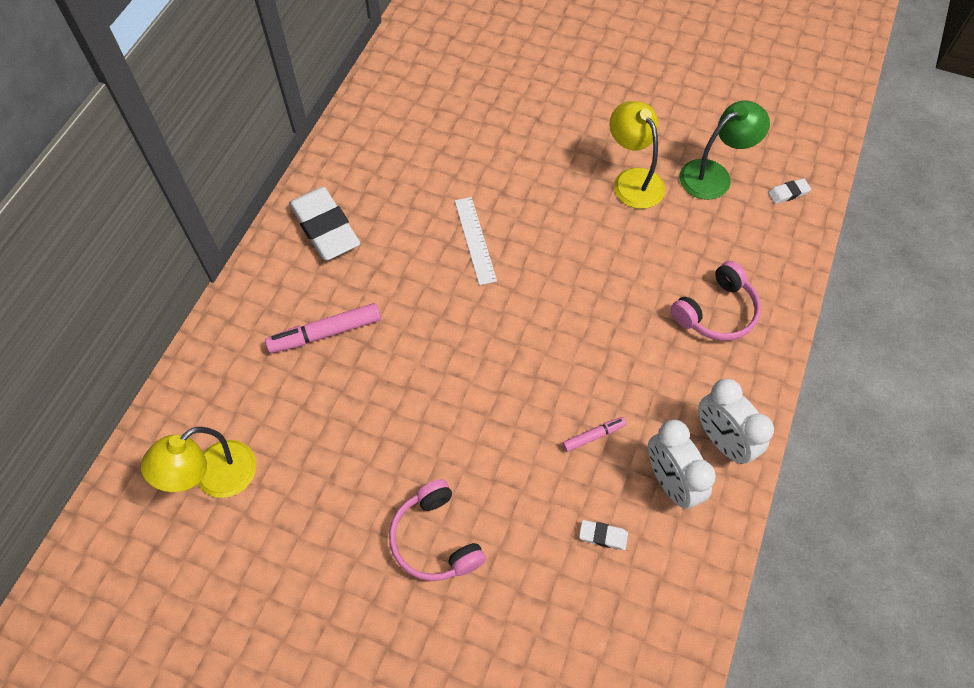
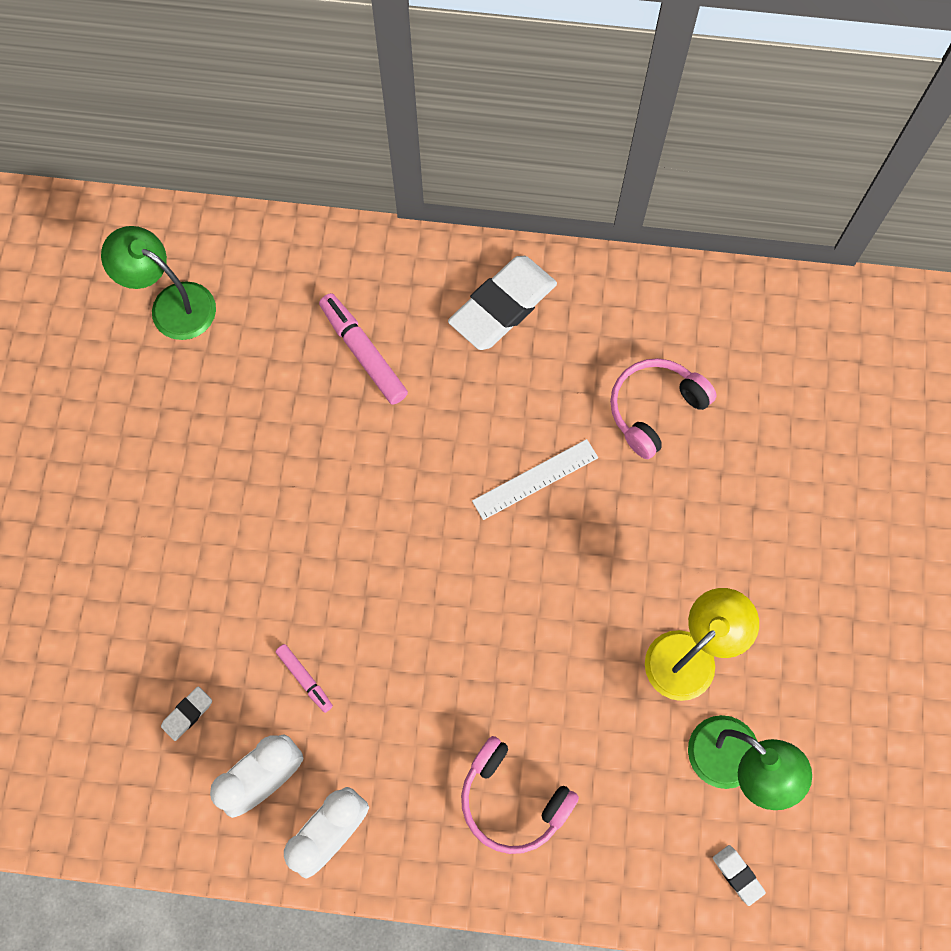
camera: 75 degrees right, 10 degrees up
yellow lamp [141,427,256,498] -> green lamp [101,226,216,340]
pink headphones [389,479,486,581] -> pink headphones moved to [610,358,717,459]
white eraser [579,520,628,550] -> white eraser turned 45 degrees clockwise [161,686,212,741]

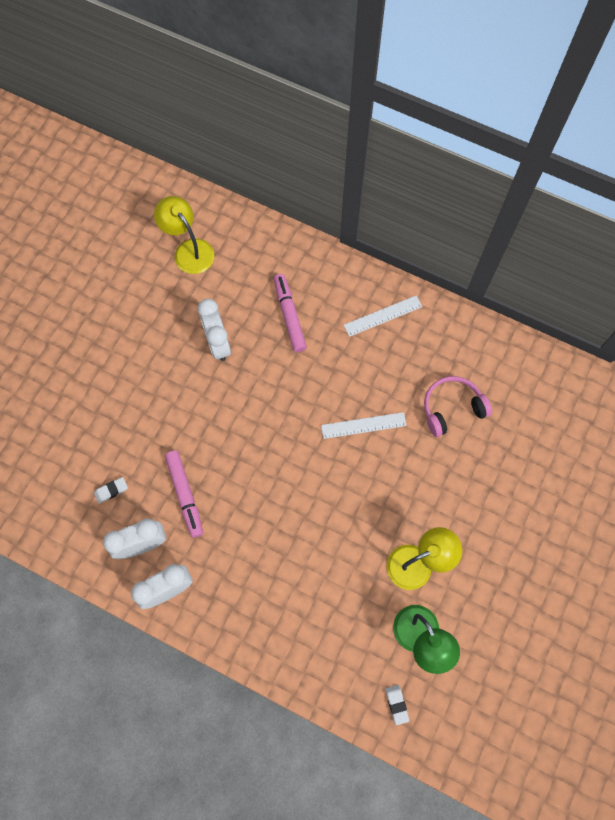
camera: 20 degrees right, 0 degrees up
green lamp [101,226,216,340] -> yellow lamp [154,196,214,274]
pink marker [275,644,333,713] -> pink marker [165,450,203,538], size x1.80
white eraser [448,256,557,350] -> white ruler [344,295,422,337]
pink headphones [461,736,579,854] -> none
none -> white clock [198,299,231,361]

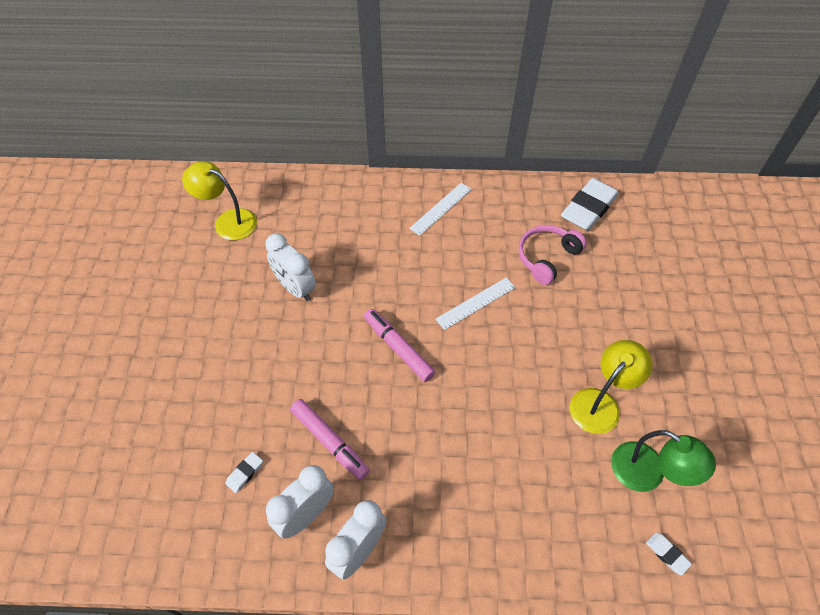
camera: 25 degrees left, 15 degrees down
pink marker [274,274,307,352] -> pink marker moved to [364,309,435,382]
none -> white eraser [561,178,619,231]

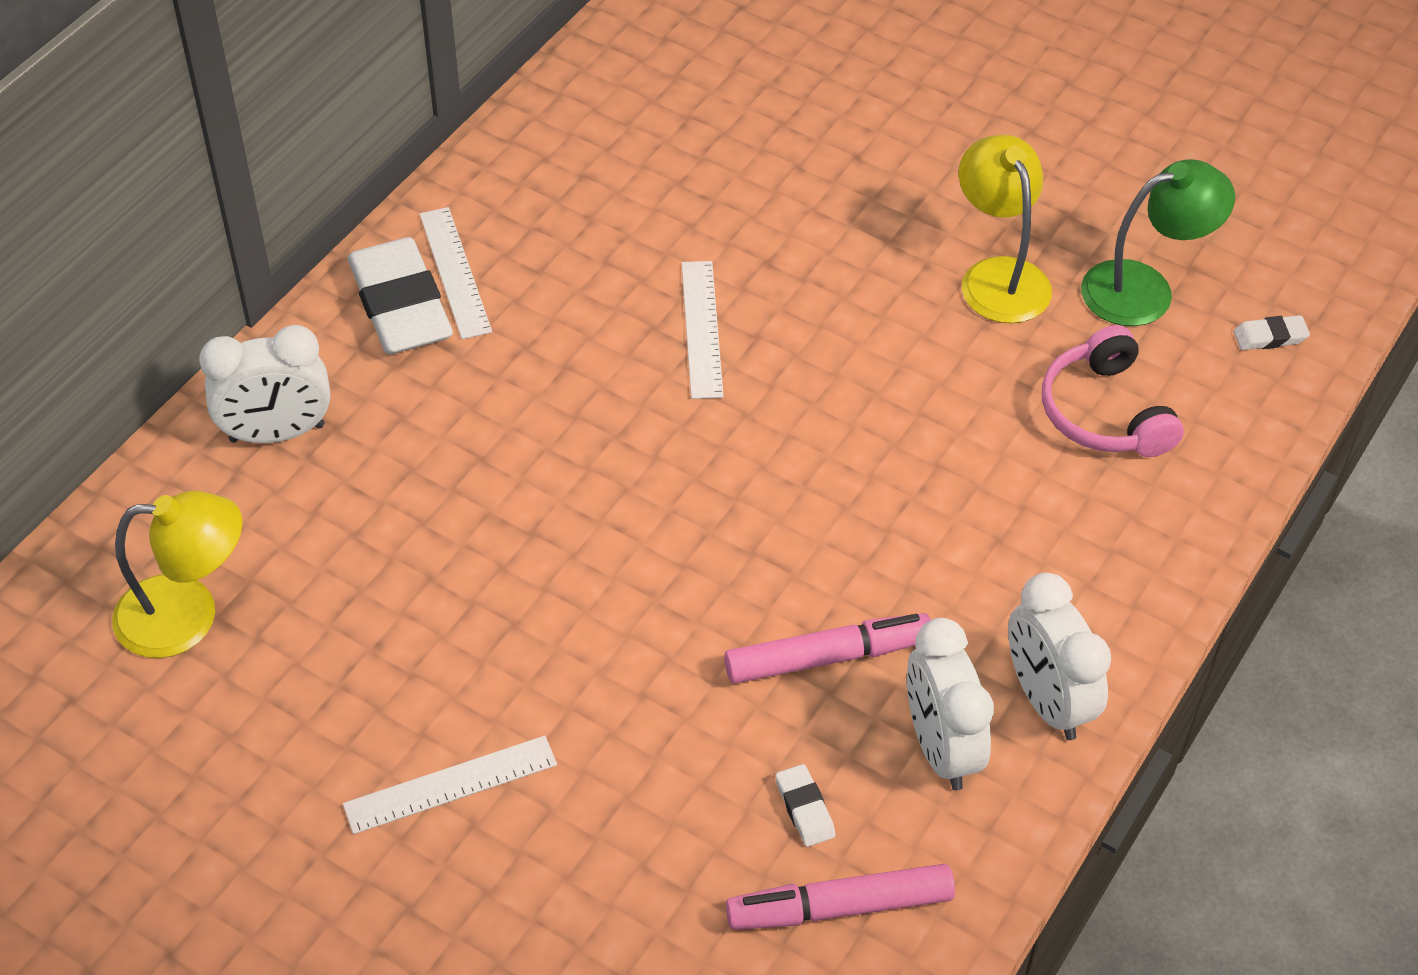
camera: 60 degrees left, 5 degrees down
yellow lamp [182,161,257,240] -> yellow lamp turned 150 degrees counterclockwise [112,491,242,658]
white clock [265,234,316,301] -> white clock moved to [199,325,330,443]
pink marker [364,309,435,382] -> pink marker moved to [726,864,955,930]
pink headphones [519,225,587,285] -> pink headphones moved to [1042,325,1184,457]
white eraser [561,178,619,231] -> white eraser moved to [348,237,453,354]
none -> white ruler [343,736,557,834]

